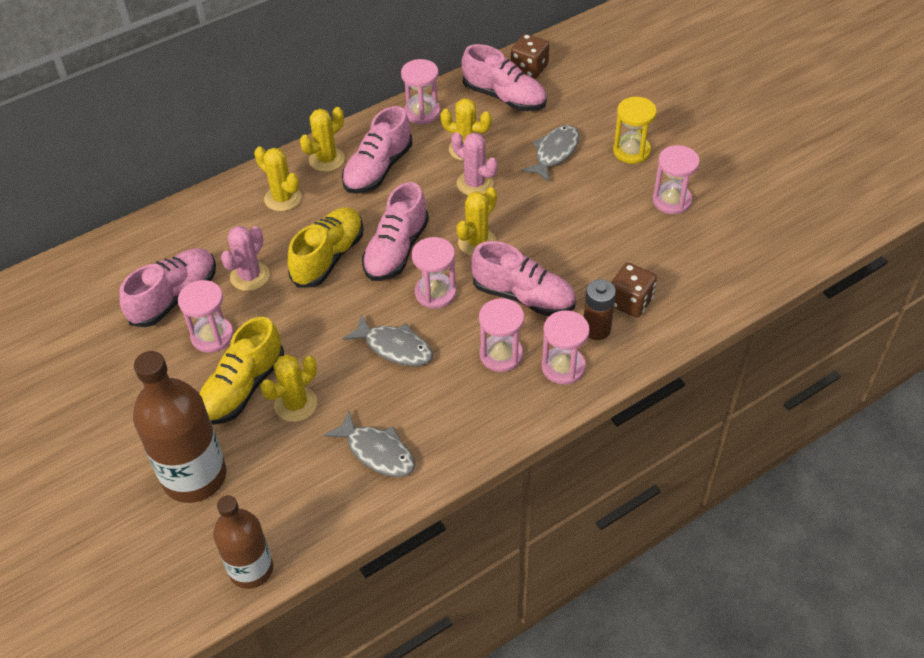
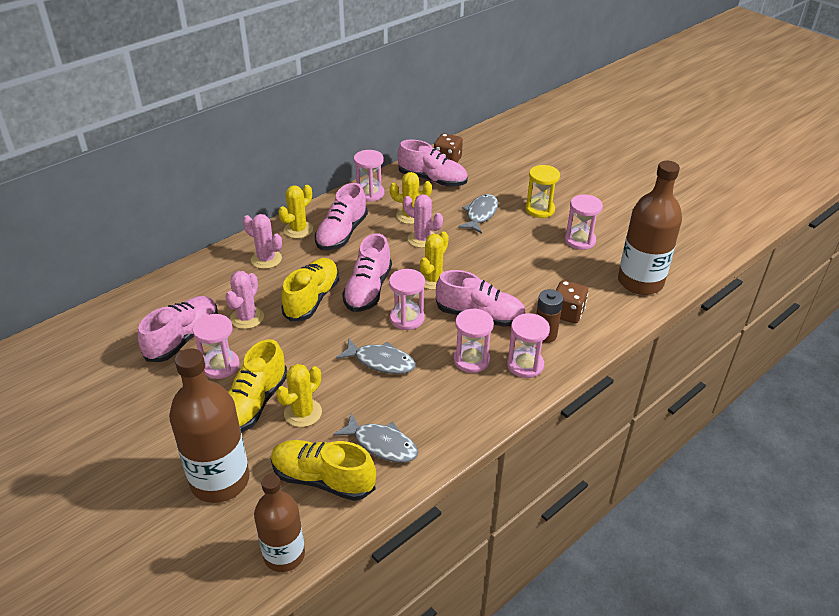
camera: 10 degrees left, 10 degrees down
yellow cactus [254,147,301,211] -> pink cactus [243,214,282,269]
none -> yellow shoe [271,440,376,501]
none -> brown bottle [618,161,682,295]

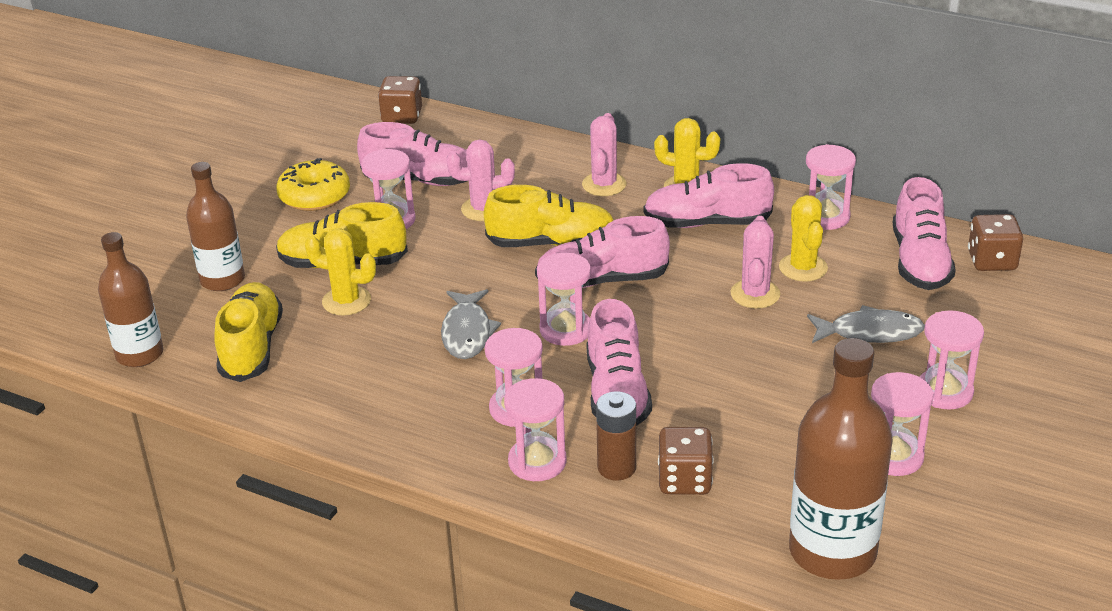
camera: 70 degrees right, 5 degrees down
brown bottle [169,348,250,503] -> brown bottle [186,162,245,291], size x0.65
grey fish [333,413,418,463] -> none
yellow cactus [420,231,449,290] -> none
yellow hourglass [525,165,560,218] -> pink hourglass [920,310,984,410]
none -> yellow donut [276,158,350,211]
none -> brown dice [378,76,422,124]

